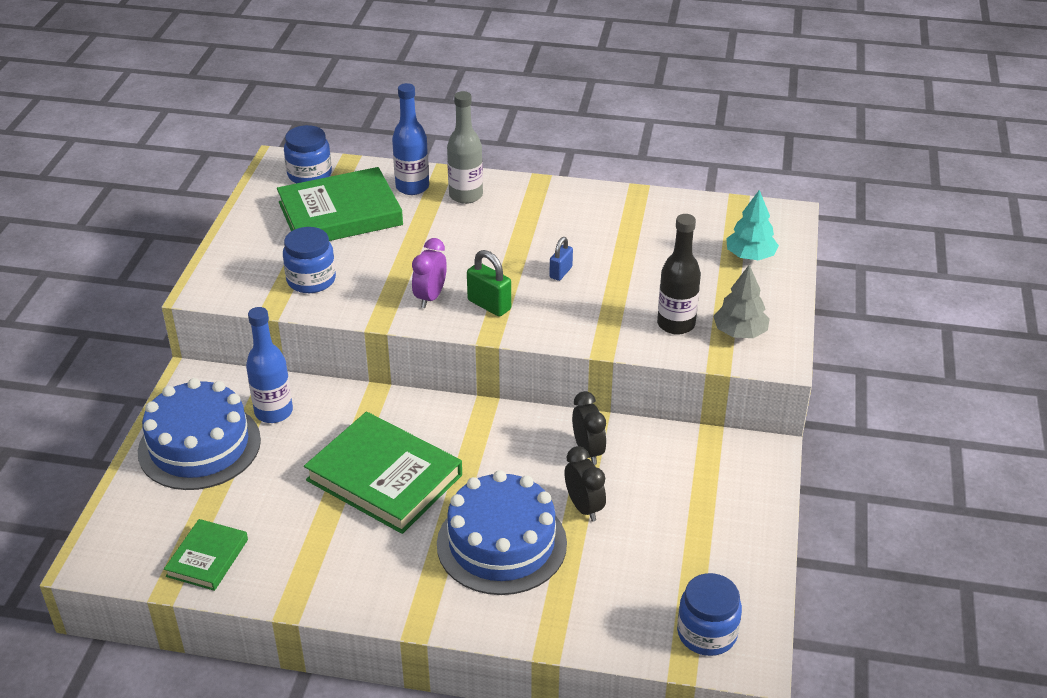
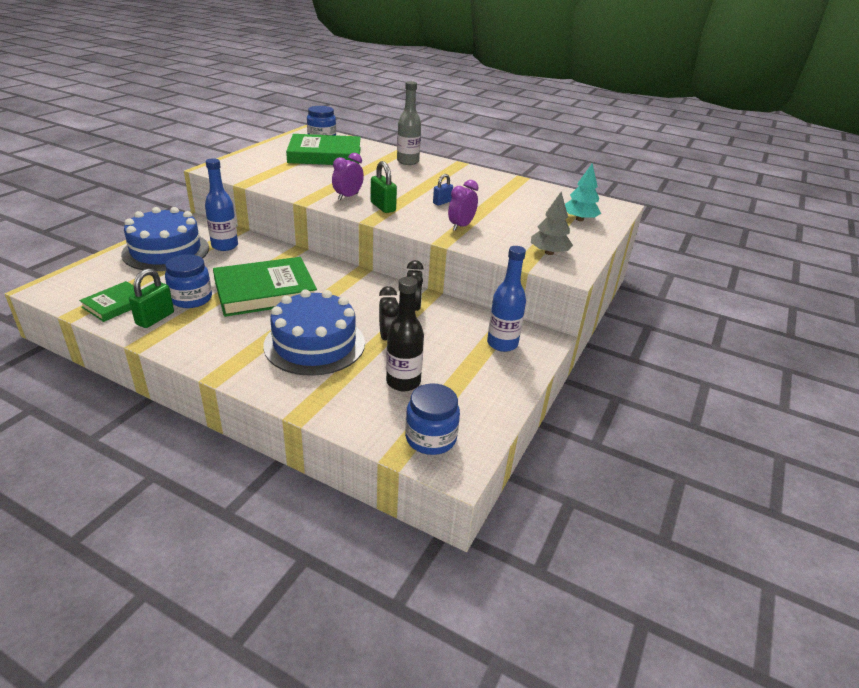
camera: 15 degrees right, 5 degrees down
blue jar [283,227,336,293] -> blue jar moved to [165,254,212,308]
green book [304,412,462,534] -> green book turned 75 degrees counterclockwise [213,257,317,317]
blue bottle [392,83,429,195] -> blue bottle moved to [487,246,526,352]
black bottle [657,214,701,335] -> black bottle moved to [386,277,424,391]
none -> green padlock [129,269,174,328]
none -> purple clock [448,180,479,231]

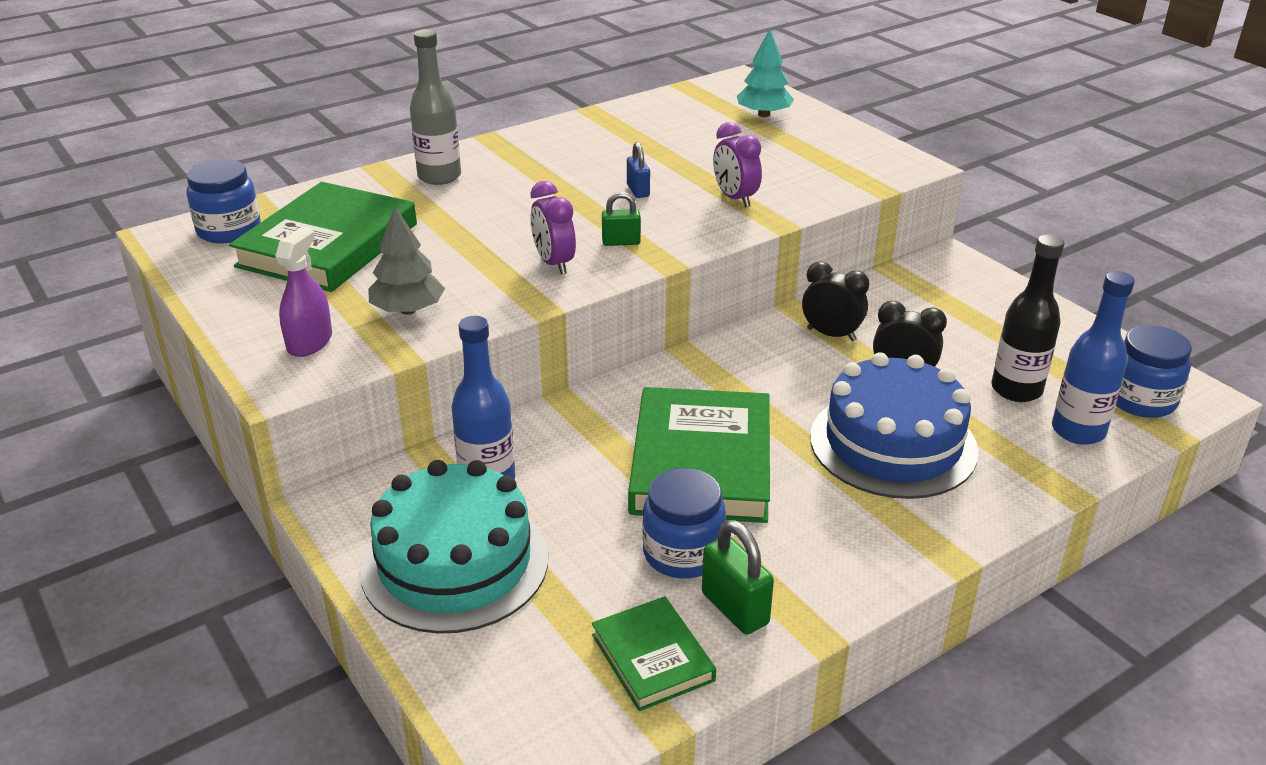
camera: 60 degrees left, 0 degrees up
blue cake [121,207,209,271] -> turquoise cake [360,460,548,634]
green padlock [371,161,397,213] -> green padlock [602,192,641,246], size x0.66
blue bottle [487,246,526,352] -> blue bottle moved to [1052,271,1135,445]
grey tree [531,192,573,255] -> grey tree moved to [368,206,445,315]
none -> purple spray bottle [275,227,332,357]

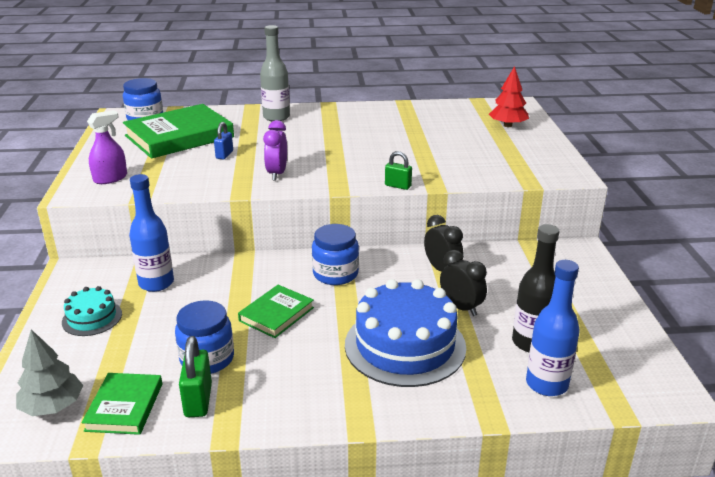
camera: 30 degrees right, 5 degrees down
turquoise cake [360,460,548,634] -> turquoise cake [62,286,122,336], size x0.50
grey tree [368,206,445,315] -> grey tree moved to [16,330,83,416]
green padlock [602,192,641,246] -> green padlock moved to [385,151,412,190]
blue padlock [627,142,650,198] -> blue padlock moved to [214,122,233,159]
green book [628,387,770,523] -> green book [238,285,314,338], size x0.53
purple clock [713,122,762,207] -> none
turquoise tree [737,29,794,117] -> red tree [489,66,529,127]
blue jar [1116,325,1192,418] -> blue jar moved to [312,224,359,285]

